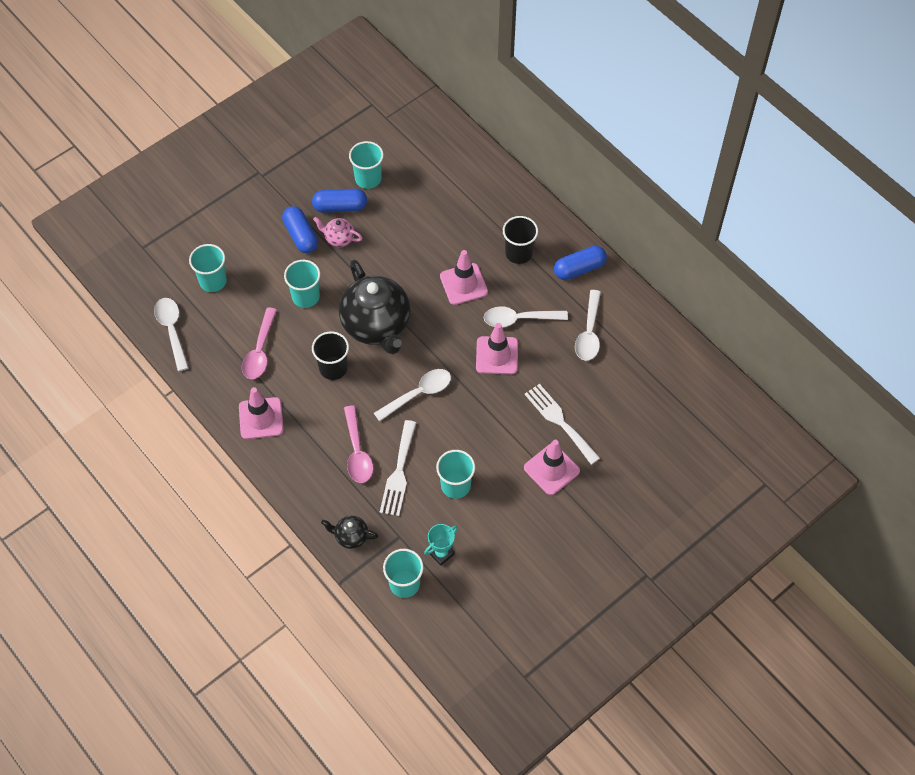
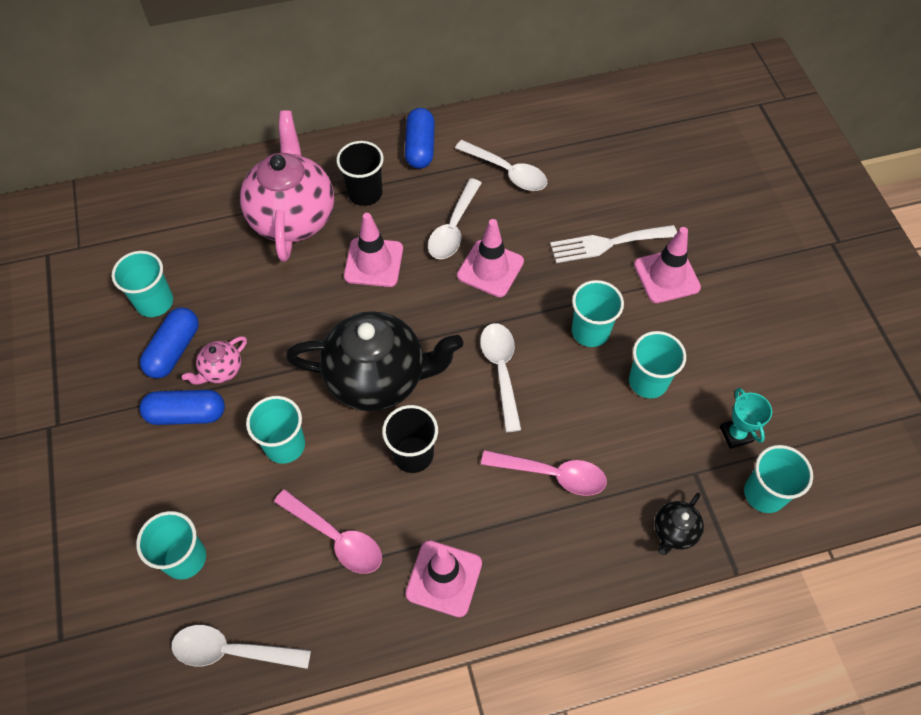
camera: 65 degrees left, 0 degrees up
white fork [380,420,416,516] -> none
none -> pink teapot [240,111,334,262]
none -> turquoise cup [572,280,624,347]

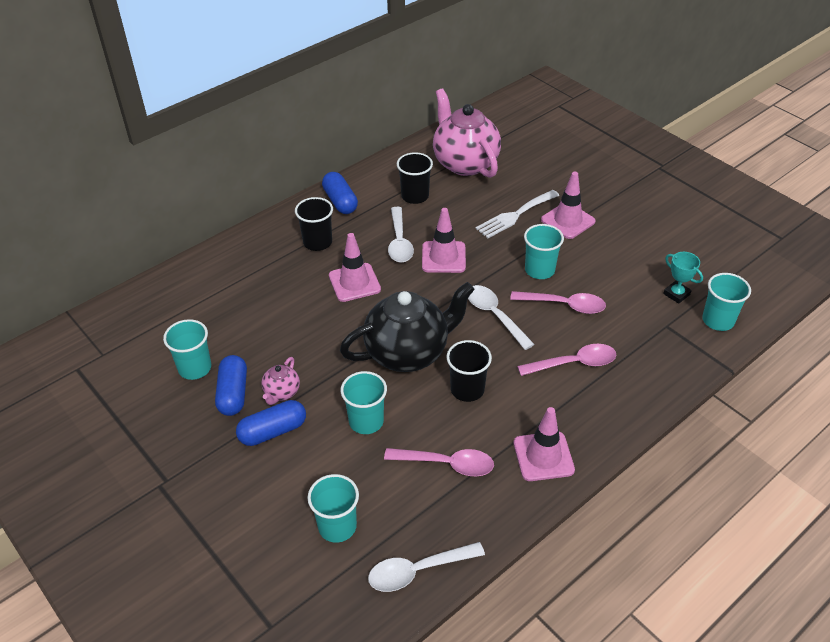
camera: 25 degrees left, 15 degrees down
pink teapot [240,111,334,262] -> pink teapot moved to [433,88,501,178]
white spoon [455,140,547,191] -> black cup [397,152,433,204]
turquoise cup [629,331,686,398] -> none
black teapot [654,493,704,555] -> none
none -> pink spoon [510,291,606,314]

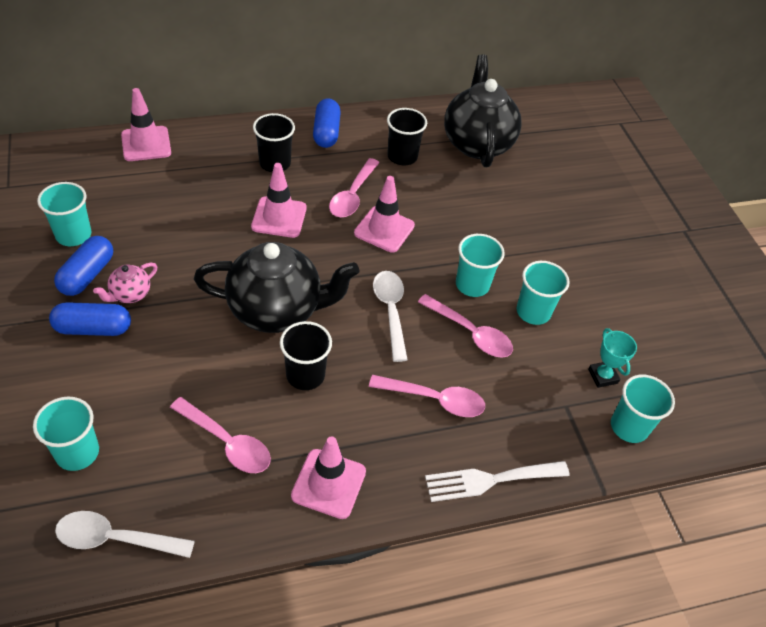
camera: 20 degrees right, 5 degrees up
turquoise cup [341,371,387,434] -> turquoise cup moved to [516,261,570,325]
white spoon [388,207,414,262] -> pink spoon [329,158,380,217]
pink teapot [433,88,501,178] -> black teapot [444,54,522,167]
white fork [475,190,559,238] -> white fork moved to [425,461,570,502]
pink traffic cone [541,172,596,239] -> pink traffic cone moved to [121,88,171,161]

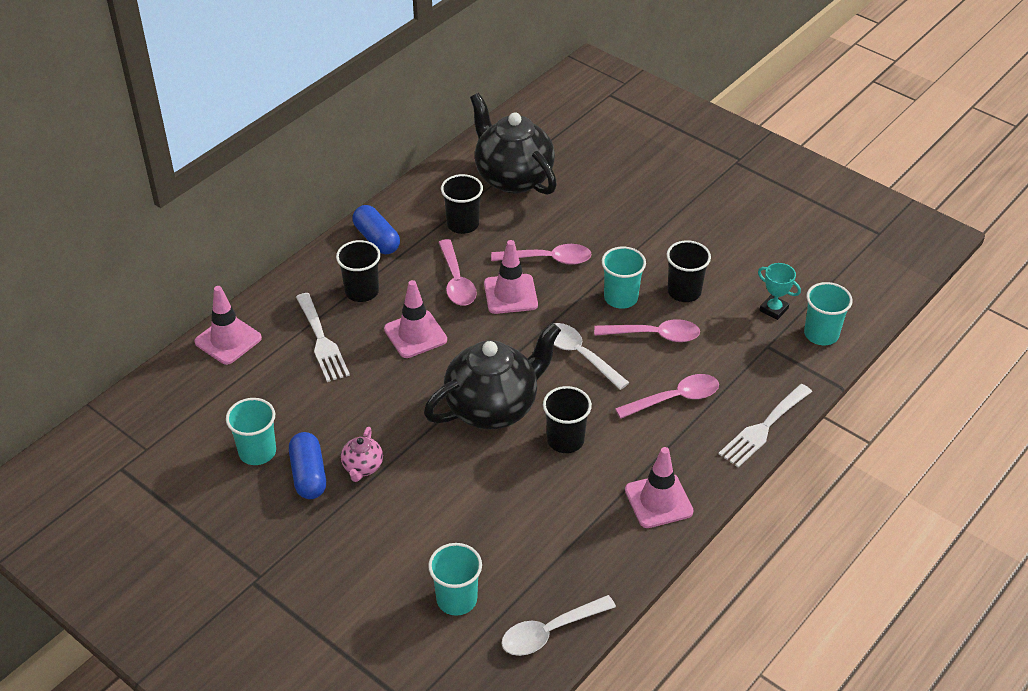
camera: 30 degrees left, 5 degrees down
blue capsule [49,302,131,336] -> none
pink spoon [170,397,271,473] -> pink spoon moved to [491,244,592,265]
turquoise cup [516,261,570,325] -> black cup [667,240,711,302]
none -> white fork [296,293,350,382]

